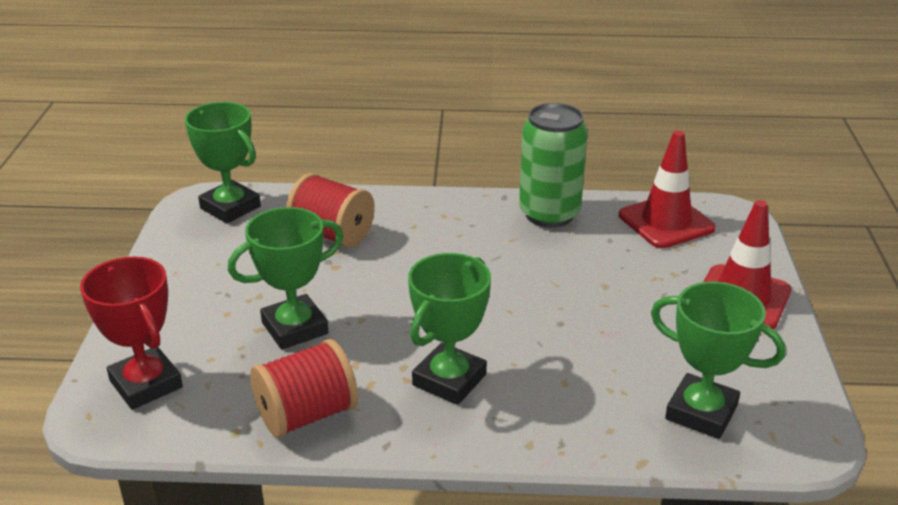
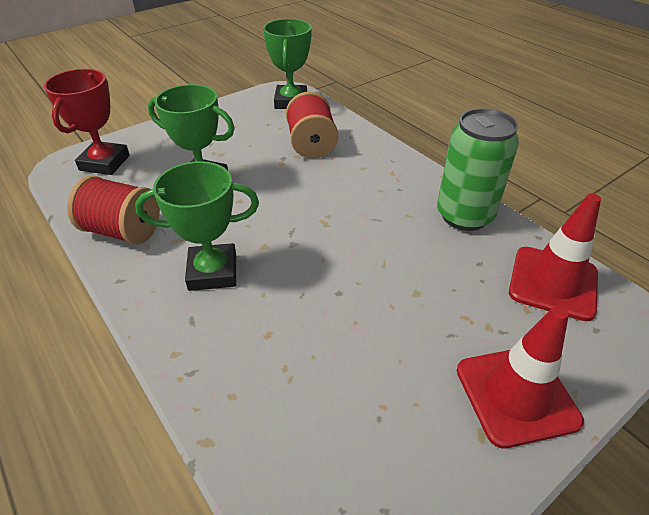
camera: 50 degrees right, 10 degrees up
green trophy [651,282,786,439] -> none

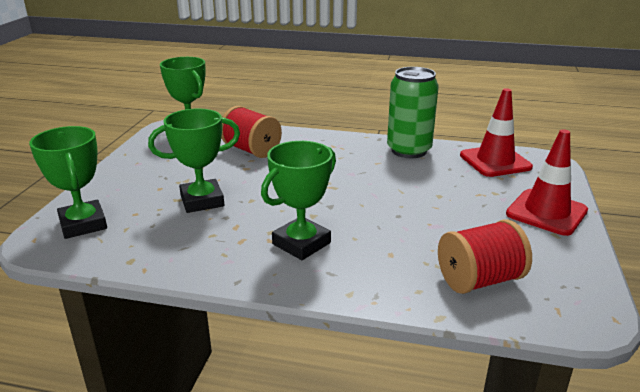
camera: 40 degrees left, 15 degrees down
red trophy [44,69,130,175] -> green trophy [29,126,107,239]
red spool [67,175,160,245] -> red spool moved to [438,220,532,294]

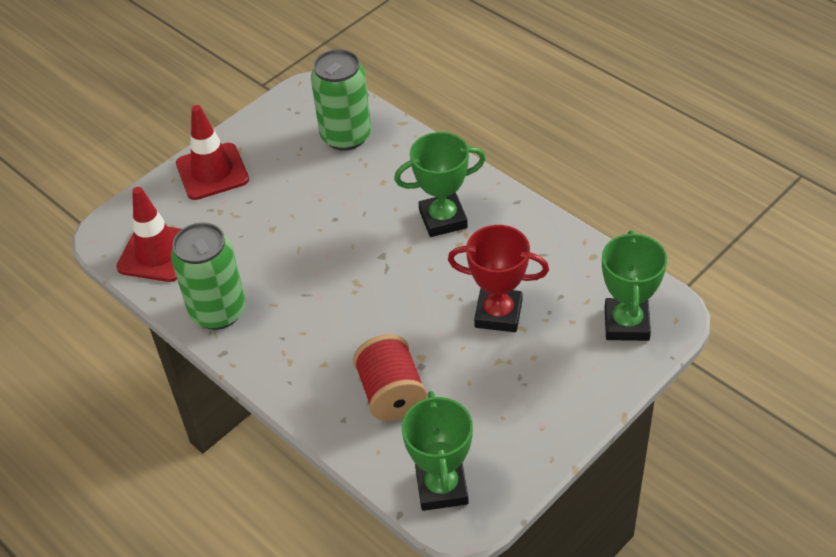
camera: 145 degrees left, 20 degrees up
green trophy [148,109,240,213] -> red trophy [448,225,549,332]
red spool [438,220,532,294] -> green can [311,49,371,151]

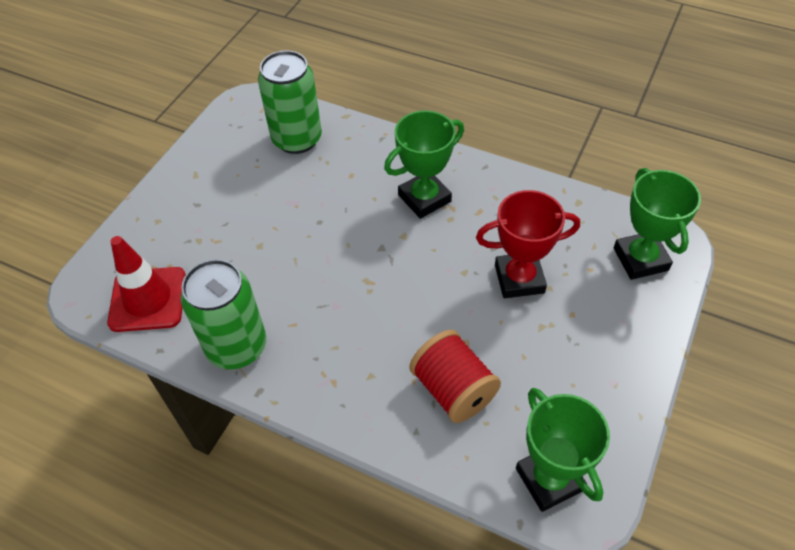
camera: 20 degrees left, 5 degrees up
red traffic cone [176,105,249,200] -> none

